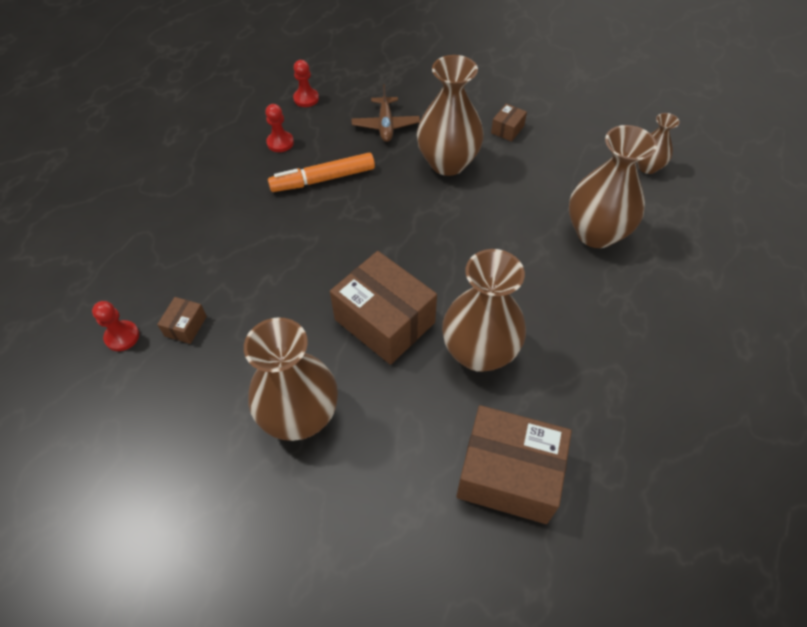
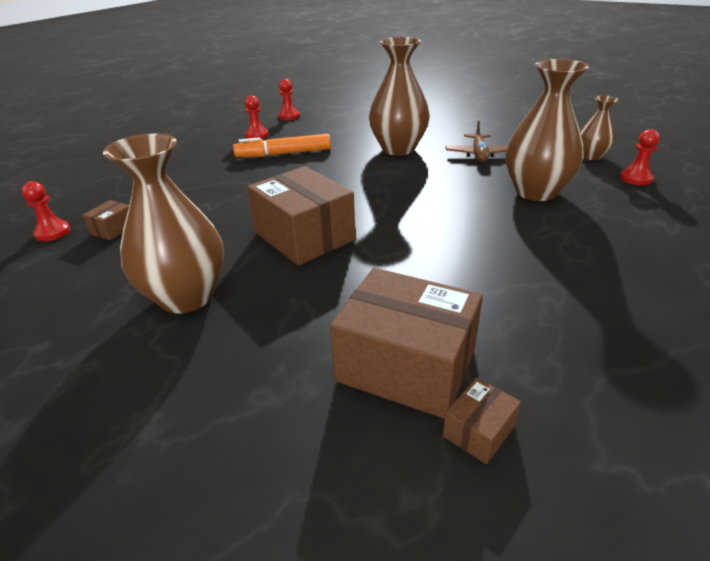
camera: 10 degrees right, 20 degrees down
brown plane [352,84,420,142] -> brown plane moved to [446,120,507,162]
brown vase [442,249,526,372] -> none
brown box [491,104,527,142] -> brown box moved to [443,377,521,464]
none -> red pawn [620,129,660,185]

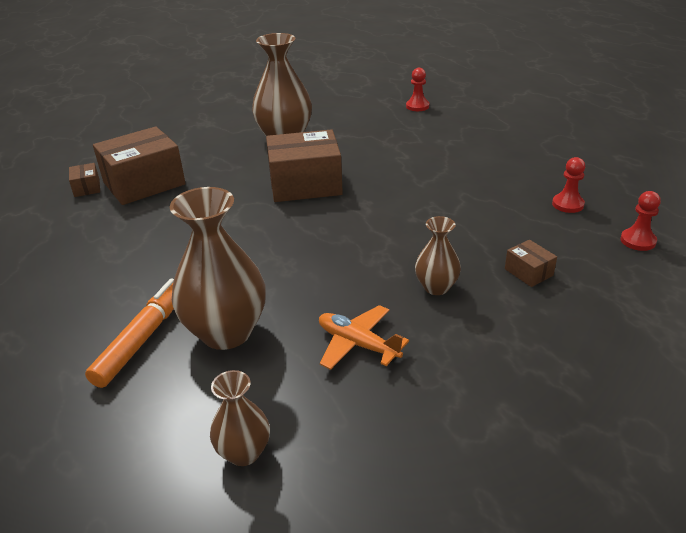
camera: 120 degrees right, 0 degrees up
brown box [82,200,129,240] -> brown box moved to [505,240,557,287]
orange marker [233,134,331,157] -> orange marker moved to [85,278,174,388]
brown vase [369,37,430,156] -> brown vase [415,216,461,295], size x0.53
brown plane [446,120,507,162] -> orange plane [319,305,409,370]
red pawn [620,129,660,185] -> none

